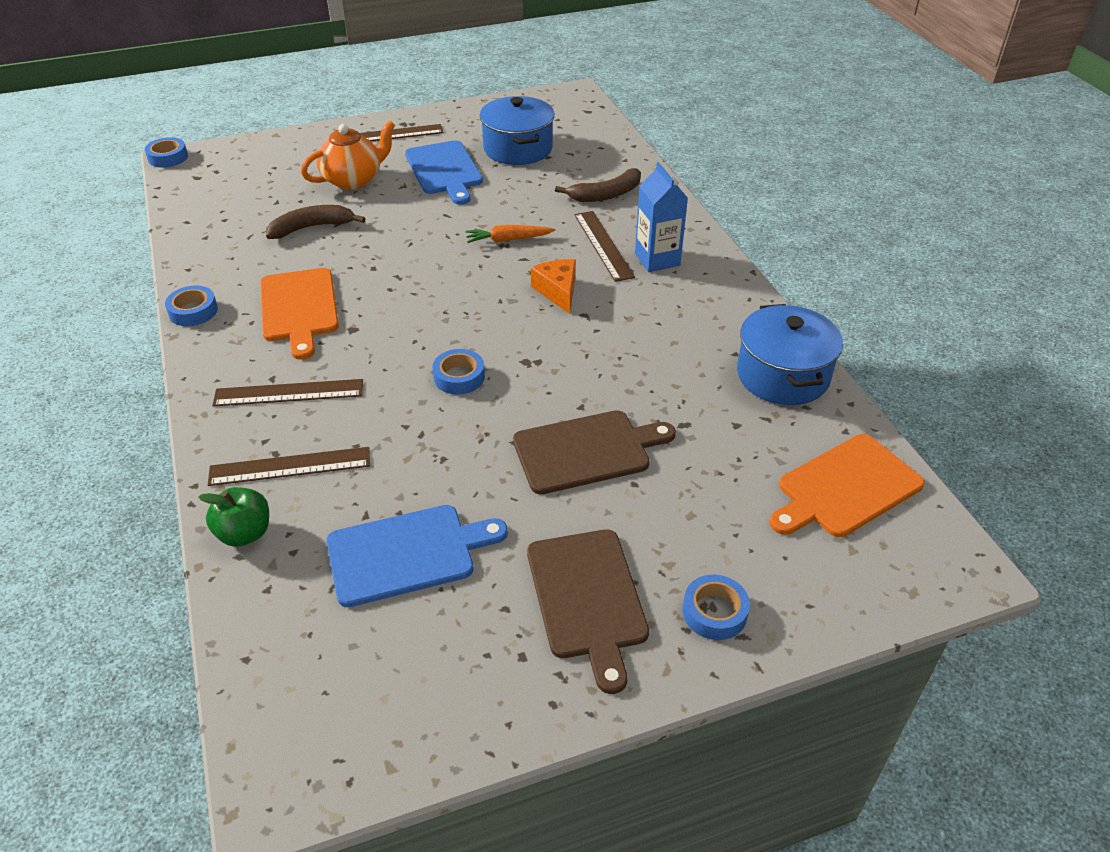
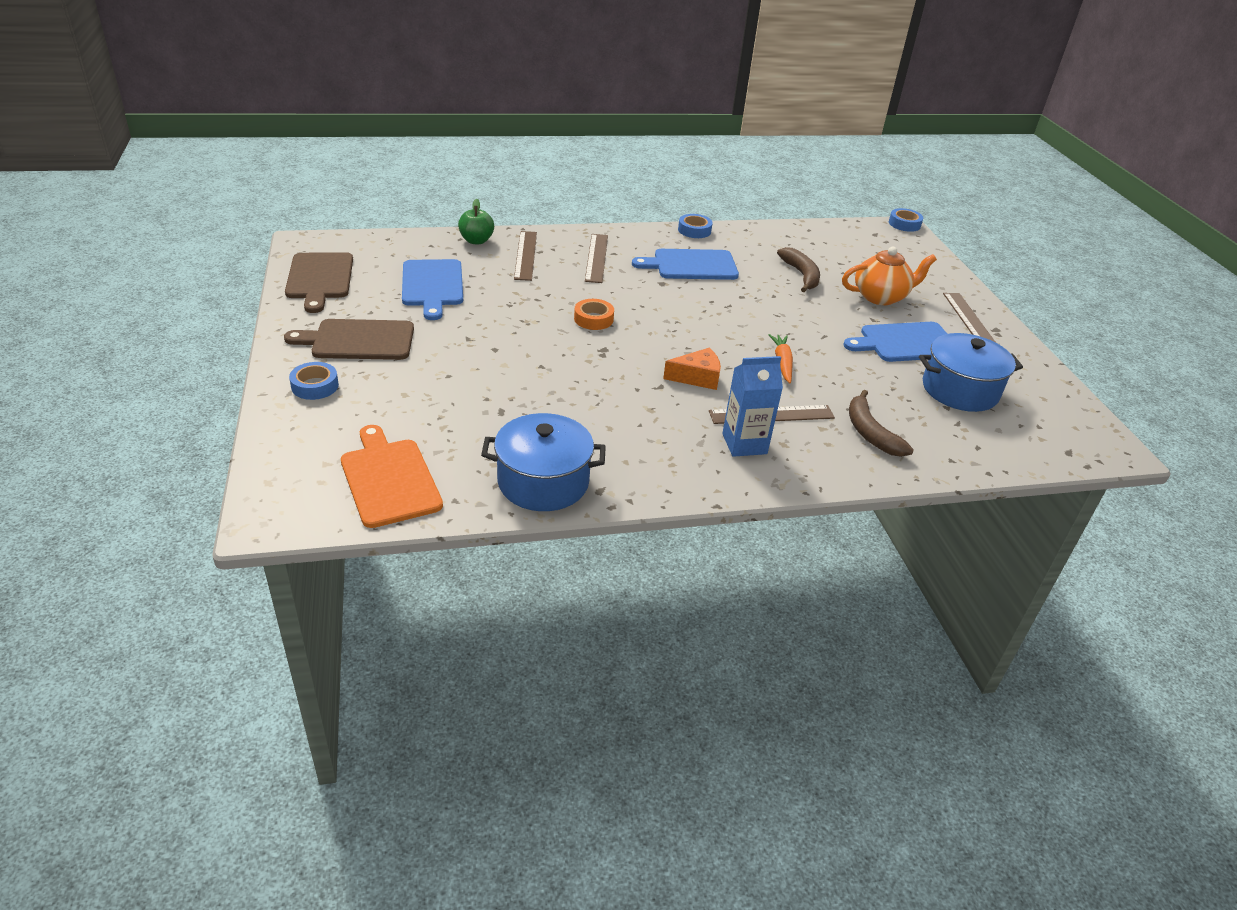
camera: 95 degrees right, 5 degrees down
orange cutting board [260,268,339,360] -> blue cutting board [632,249,739,280]
orange teapot [301,120,395,190] -> orange teapot turned 75 degrees counterclockwise [842,246,937,305]
blue tape [433,349,485,395] -> orange tape [574,299,614,330]
brown cutting board [513,410,676,494] -> brown cutting board moved to [285,252,353,313]

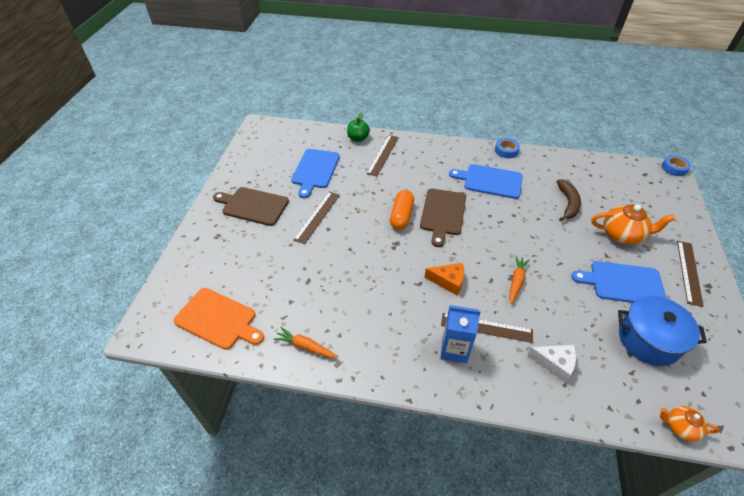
camera: 25 degrees right, 10 degrees up
brown cutting board [285,252,353,313] -> brown cutting board moved to [420,189,466,247]
blue tape [289,362,339,400] -> none
orange cutting board [341,425,443,528] -> orange cutting board turned 120 degrees clockwise [174,288,264,350]
blue pot [481,413,606,511] -> orange carrot [273,327,338,358]
orange tape [574,299,614,330] -> orange capsule [390,190,414,230]
brown ruler [585,234,608,283] -> brown ruler moved to [293,191,340,244]
brown banana [849,390,914,457] -> white cheese [527,345,576,383]
none -> orange teapot [660,406,719,441]

